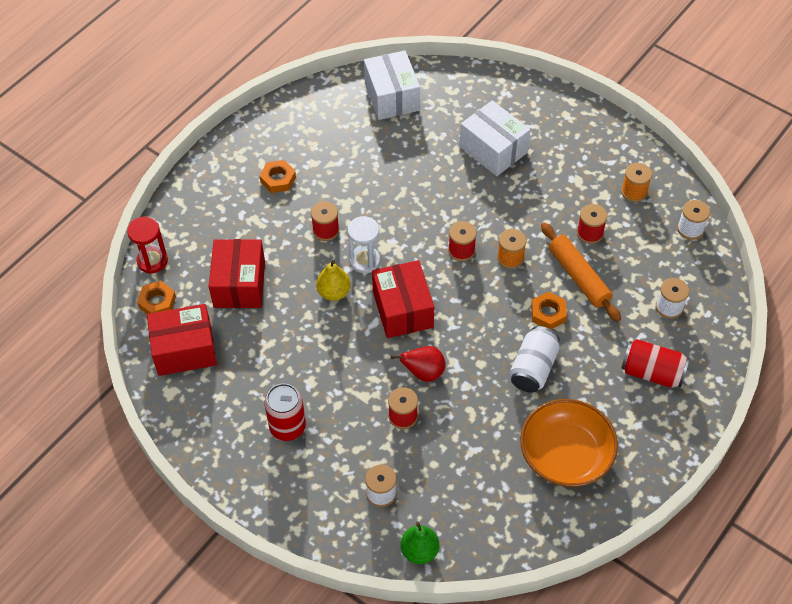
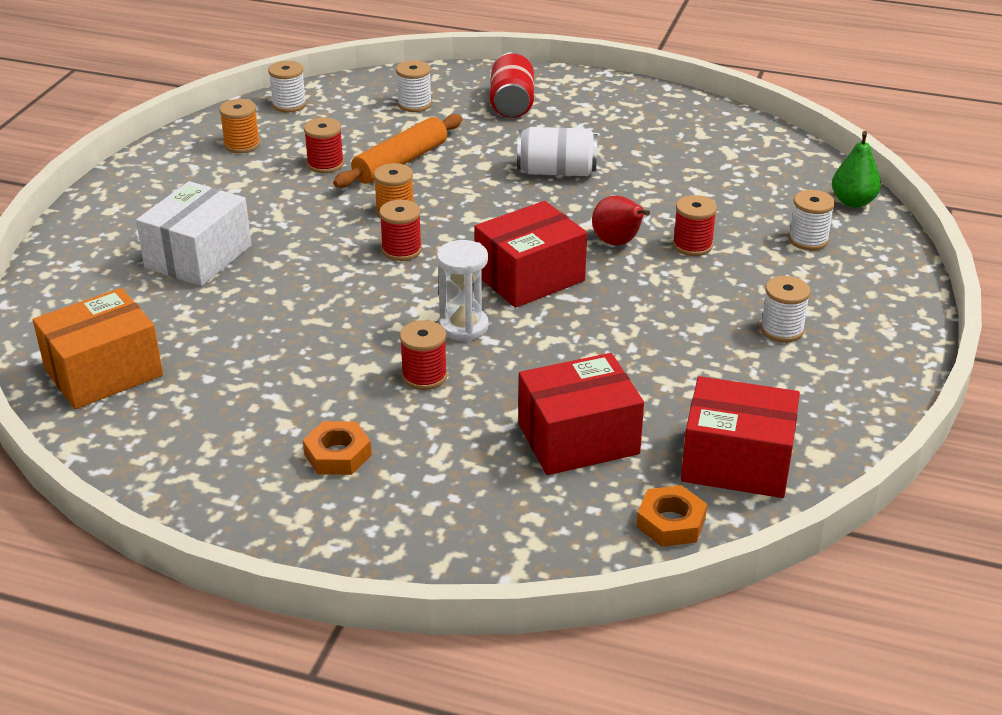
camera: 110 degrees left, 20 degrees down
red hourglass [127,217,168,274] -> none
red box [147,304,217,376] -> red box turned 45 degrees counterclockwise [681,376,800,498]
red can [264,383,306,441] -> white spool [760,276,811,343]
yellow pear [316,260,351,301] -> none
white box [364,50,420,120] -> orange box [33,288,163,409]
orange bowl [520,399,618,487] -> none
orange nut [531,292,567,329] -> none

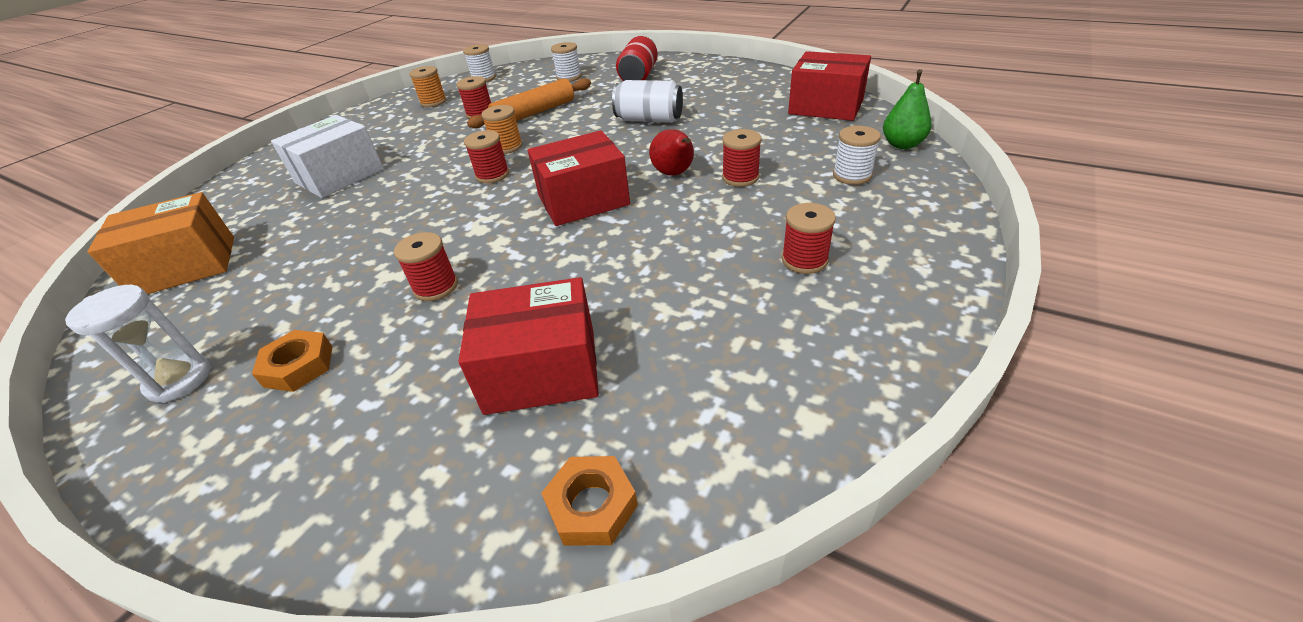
camera: 15 degrees right, 5 degrees up
white hourglass [437,240,489,341] -> white hourglass moved to [65,285,212,403]
red box [681,376,800,498] -> red box moved to [788,51,871,121]
white spool [760,276,811,343] -> red spool [782,203,836,274]

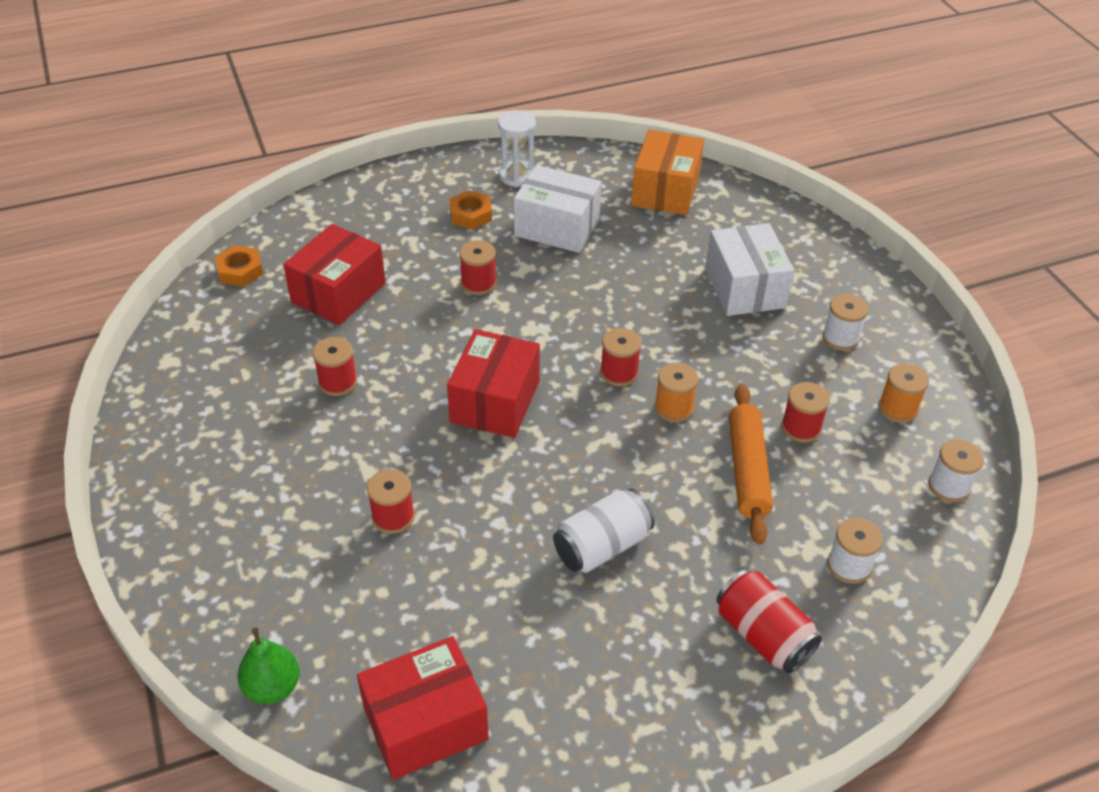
camera: 125 degrees right, 5 degrees up
red pear [649,129,694,176] -> none
red spool [782,203,836,274] -> red spool moved to [313,337,357,396]
white spool [833,126,881,185] -> white spool moved to [822,294,868,351]
none -> white box [514,165,602,253]

